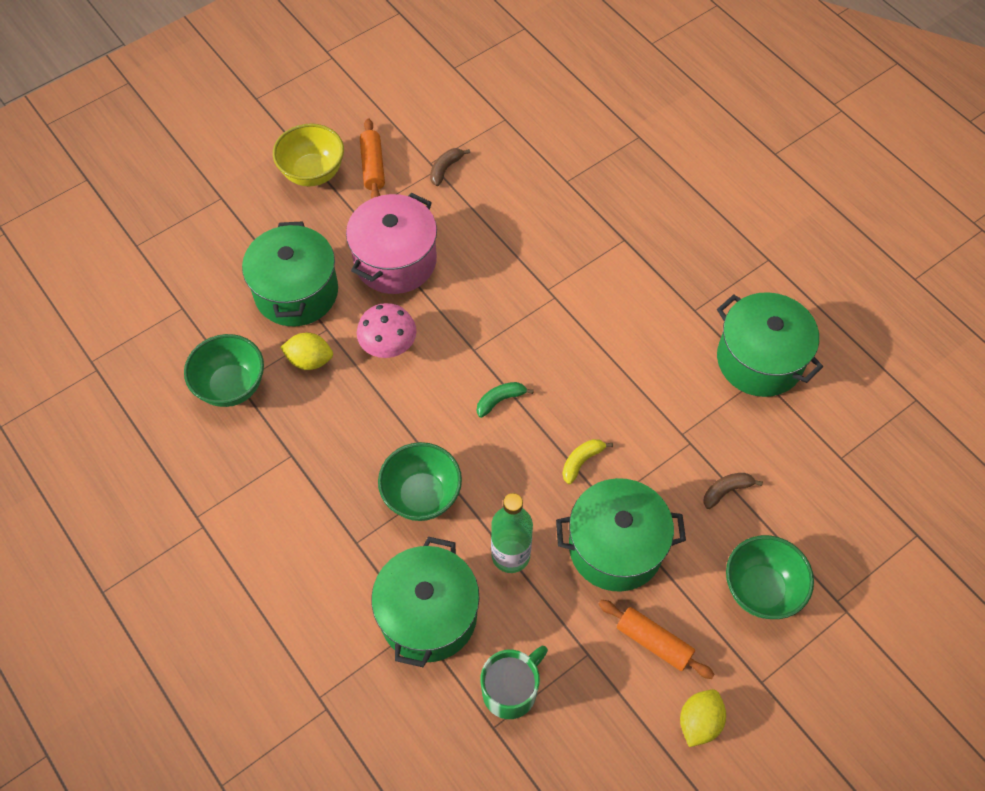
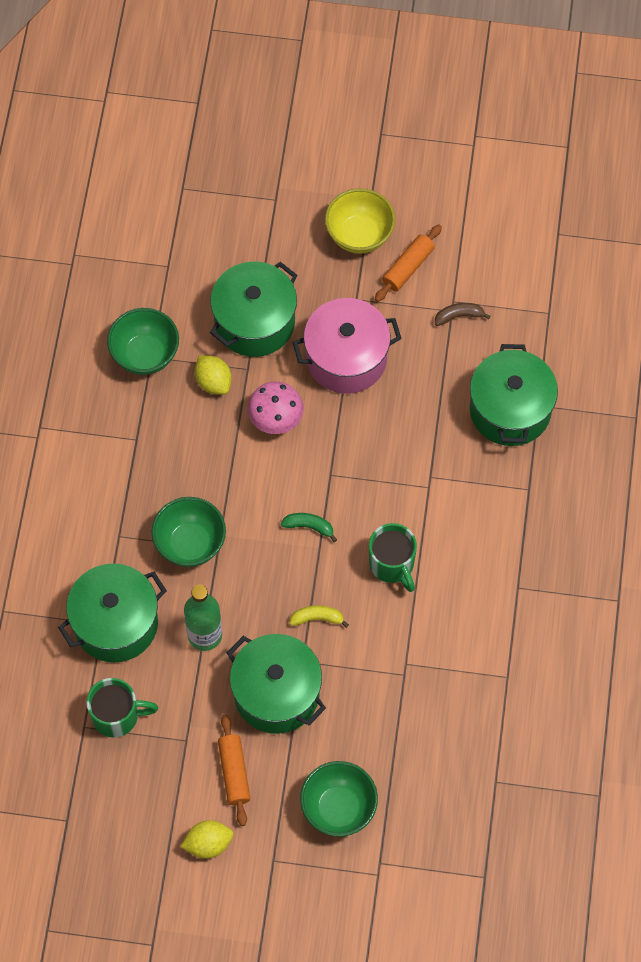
camera: 45 degrees right, 5 degrees up
brown banana [703,473,763,509] -> none
green pot [717,292,823,397] -> green pot moved to [470,344,558,446]
none -> green mug [369,523,417,592]

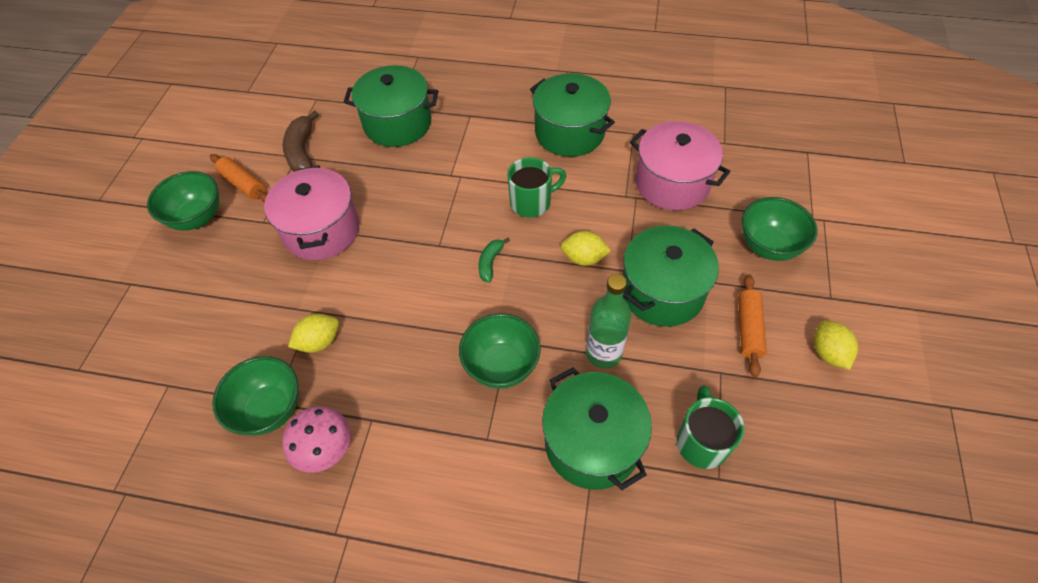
camera: 85 degrees left, 10 degrees down
green pot [210,262,298,357] -> green pot moved to [530,73,615,157]
orange rolling pin [218,714,250,826] -> orange rolling pin turned 75 degrees counterclockwise [738,274,767,378]
pink mushroom [248,381,303,434] -> pink mushroom moved to [283,406,351,473]
yellow banana [289,605,349,628] -> yellow lemon [561,231,611,266]
yellow bowl [325,188,395,254] -> green bowl [147,171,219,231]
brown banana [435,303,490,326] -> brown banana [283,110,319,172], size x1.74
none -> pink pot [630,121,730,210]

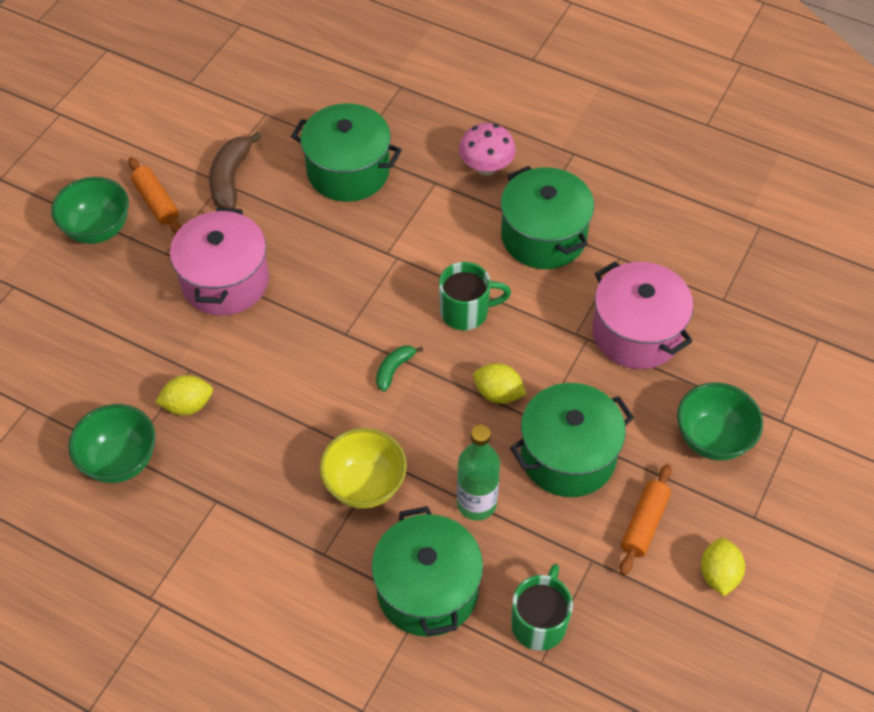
camera: 15 degrees right, 0 degrees up
pink mushroom [283,406,351,473] -> pink mushroom moved to [459,123,516,176]
green bowl [459,313,541,389] -> yellow bowl [319,428,407,509]

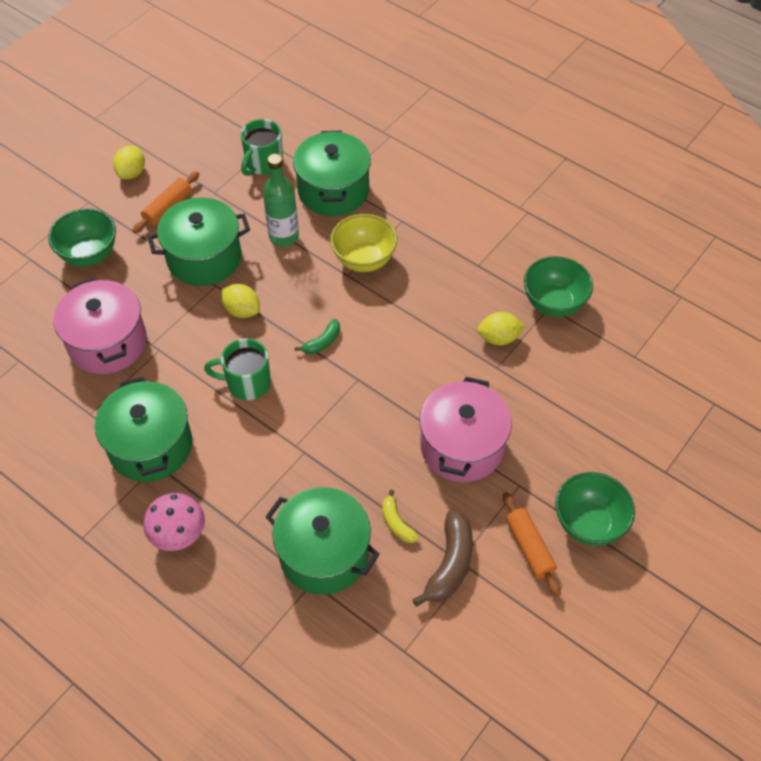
camera: 170 degrees left, 0 degrees up
none -> yellow banana [382,490,419,543]

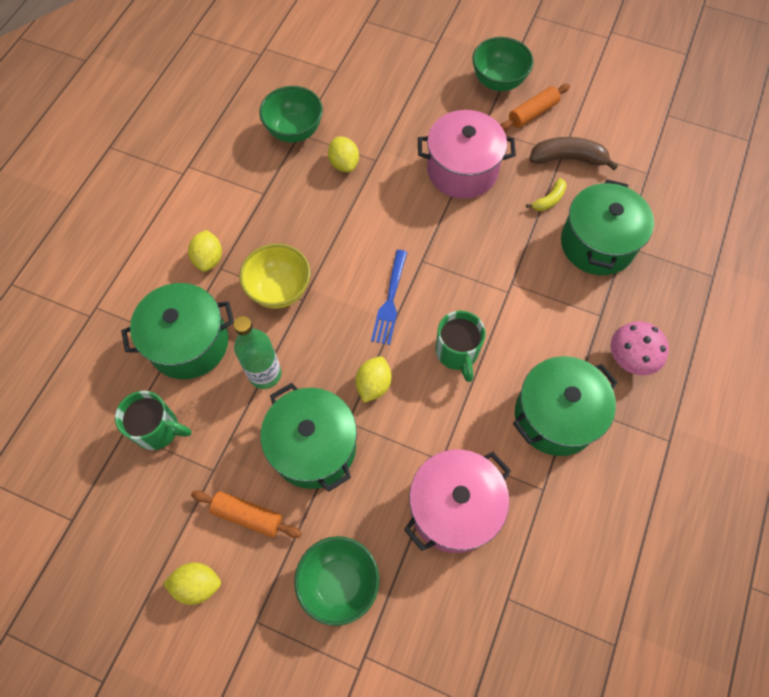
camera: 105 degrees left, 10 degrees up
green banana [295,319,340,354] -> blue fork [371,250,407,345]
none -> yellow lemon [188,230,222,272]

